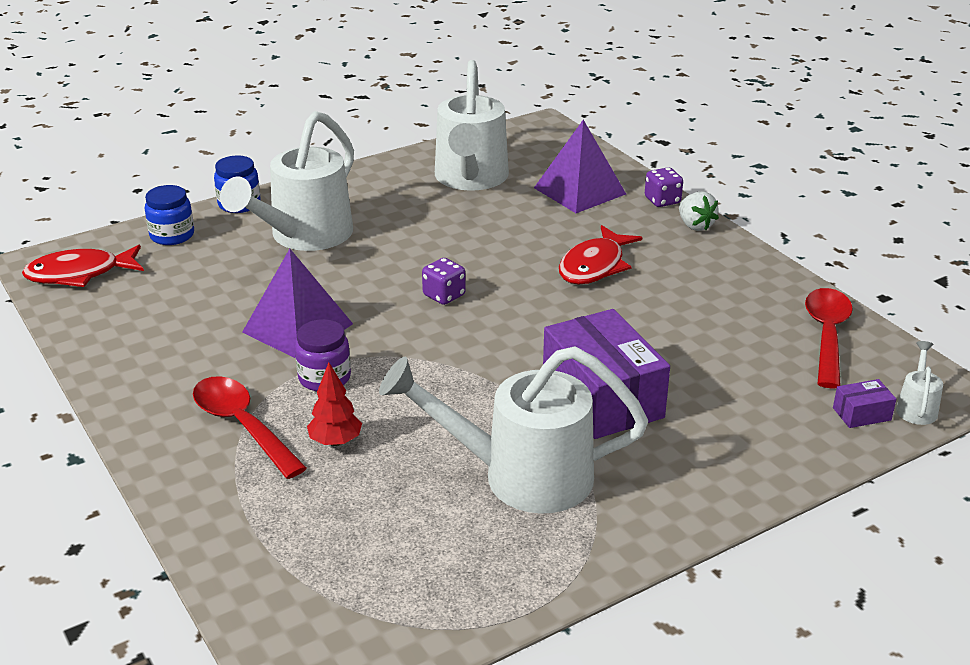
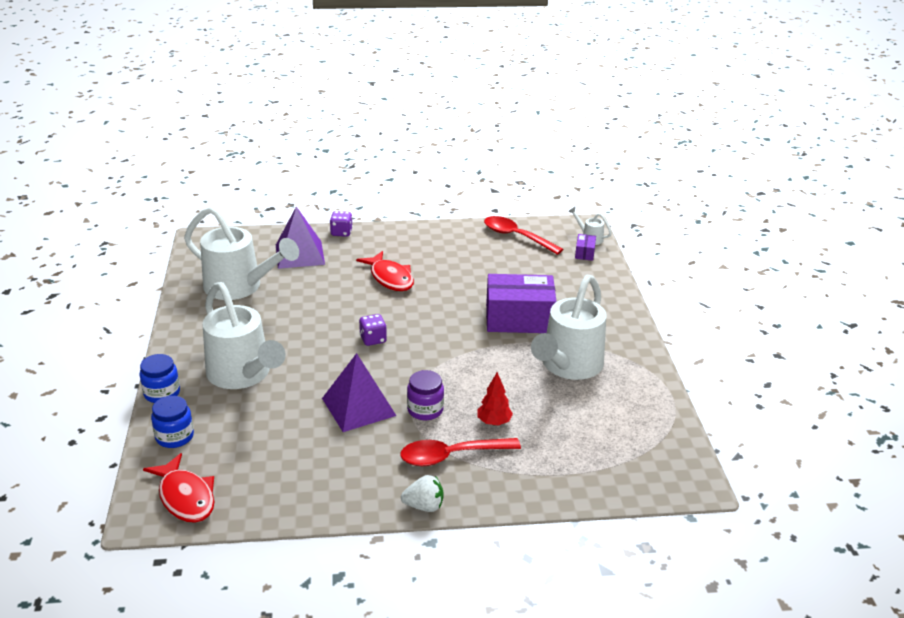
camera: 65 degrees left, 0 degrees up
red fish [22,245,144,287] -> red fish turned 45 degrees counterclockwise [143,453,214,523]
white strawberry [679,191,719,231] -> white strawberry moved to [401,475,443,512]

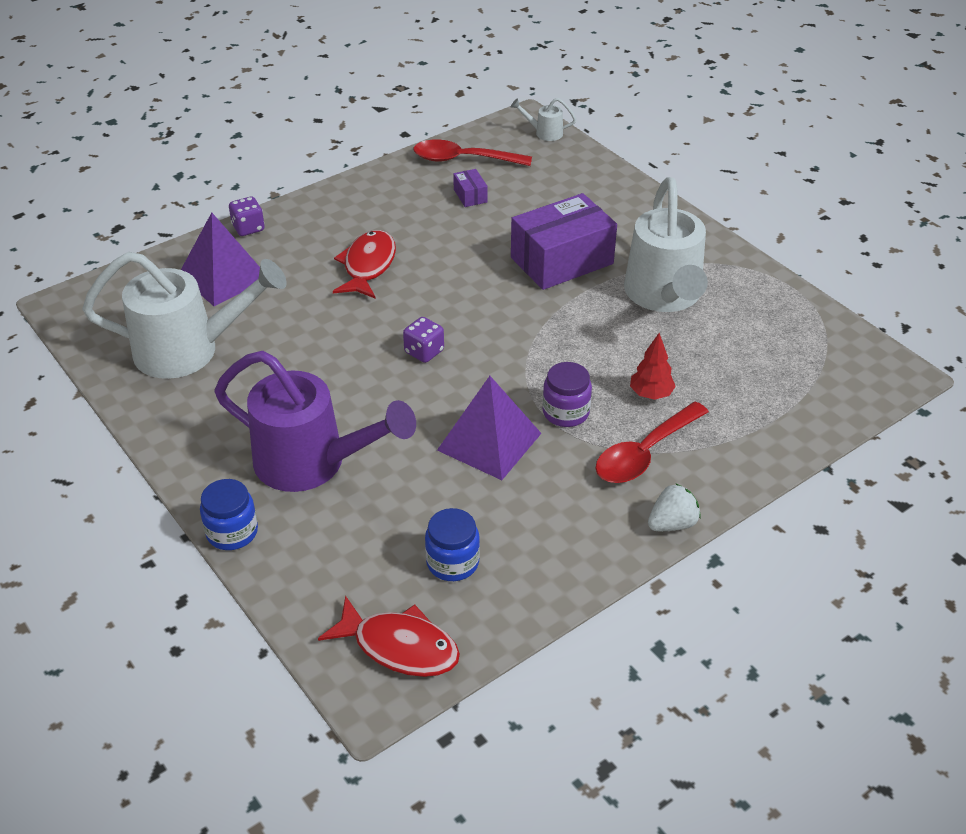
camera: 30 degrees left, 10 degrees up
blue jar [151,396,194,448] -> blue jar moved to [425,508,480,581]
white watering can [202,282,286,389] -> purple watering can [214,351,416,492]
red fish [356,251,414,291] -> red fish turned 105 degrees counterclockwise [333,230,396,299]
purple box [575,234,596,261] -> purple box moved to [453,169,488,207]

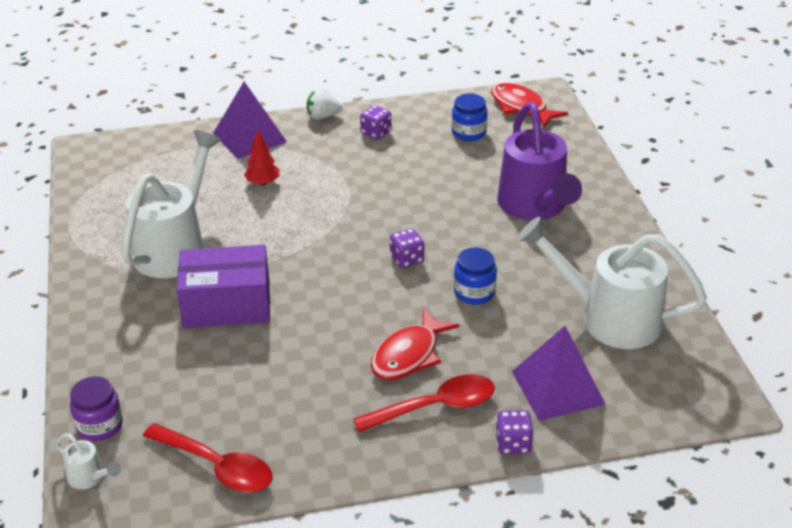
camera: 155 degrees left, 5 degrees down
blue jar [200,479,258,550] -> blue jar moved to [454,247,497,304]
purple watering can [214,351,416,492] -> purple watering can turned 150 degrees counterclockwise [497,102,582,220]
purple pyramid [437,376,541,480] -> purple pyramid moved to [213,82,287,159]
purple box [453,169,488,207] -> none
purple jar [542,362,592,427] -> purple jar moved to [70,376,123,441]
red spoon [596,402,709,483] -> red spoon moved to [353,374,495,432]
none -> purple dice [360,105,391,139]

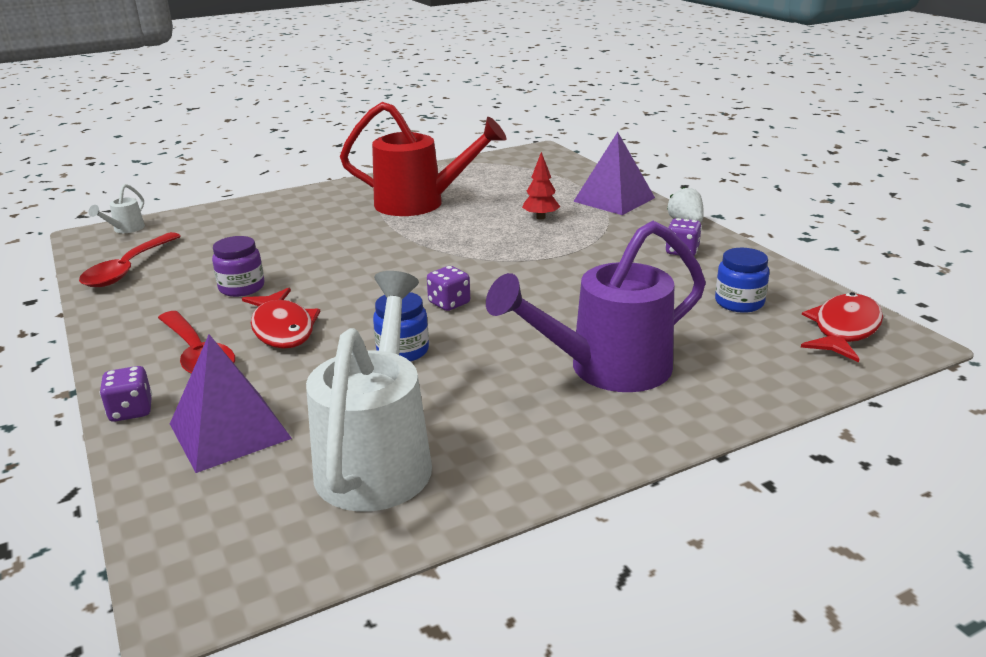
camera: 75 degrees right, 10 degrees down
purple jar [70,376,123,441] -> purple jar moved to [212,236,265,297]
white watering can [121,130,222,278] -> red watering can [340,102,506,216]
purple box [177,245,270,328] -> none
red fish [371,308,460,380] -> red fish turned 135 degrees counterclockwise [242,288,320,349]

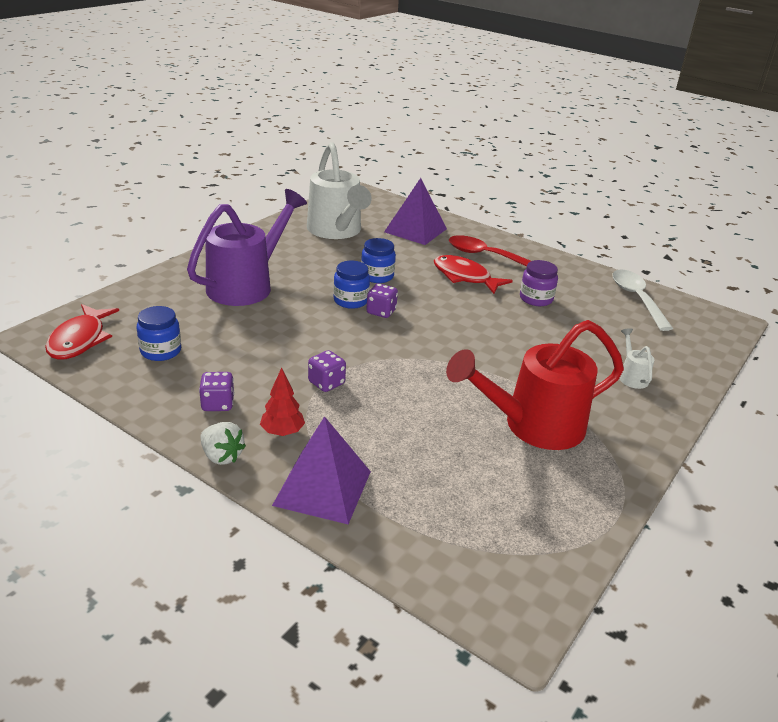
camera: 150 degrees right, 5 degrees up
red spoon [79,232,181,287] -> white spoon [612,269,673,331]
white watering can [88,184,145,233] -> white watering can moved to [619,328,654,389]
purple dice [100,366,152,422] -> purple dice moved to [308,350,346,392]
red tree [522,152,560,220] -> red tree moved to [260,368,305,436]
none -> blue jar [333,261,370,309]

